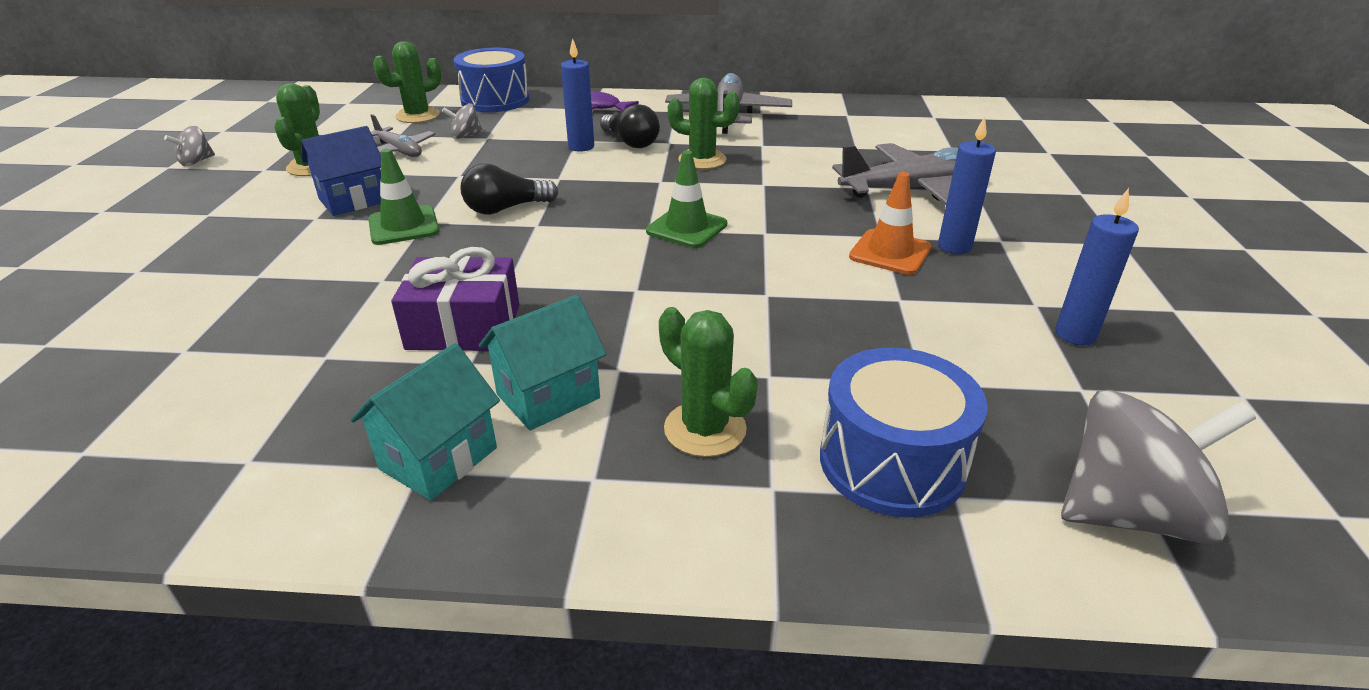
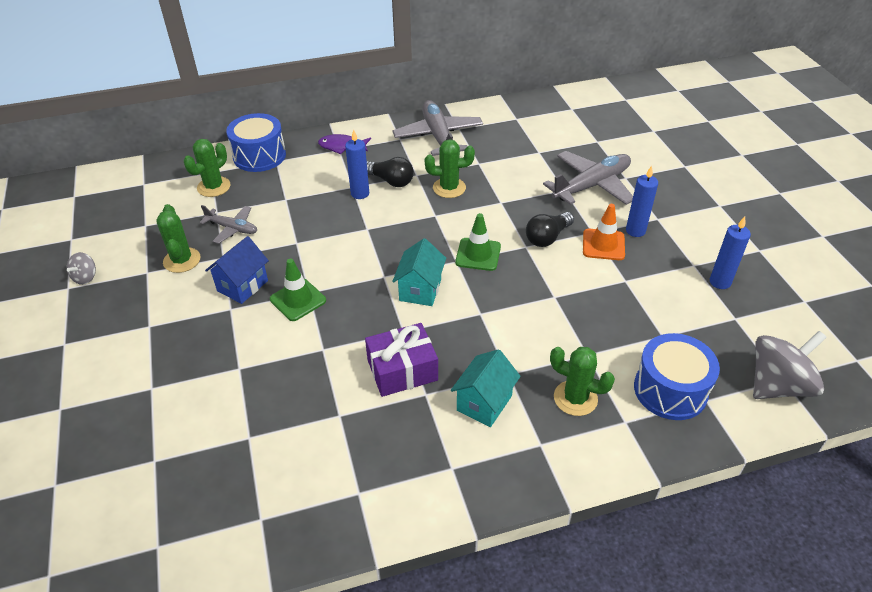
camera: 20 degrees left, 10 degrees up
turquoise house [350,343,500,501] -> turquoise house moved to [392,238,446,306]
grey spinning top [442,104,484,139] -> none
black light bulb [461,164,558,215] -> black light bulb moved to [526,212,574,247]

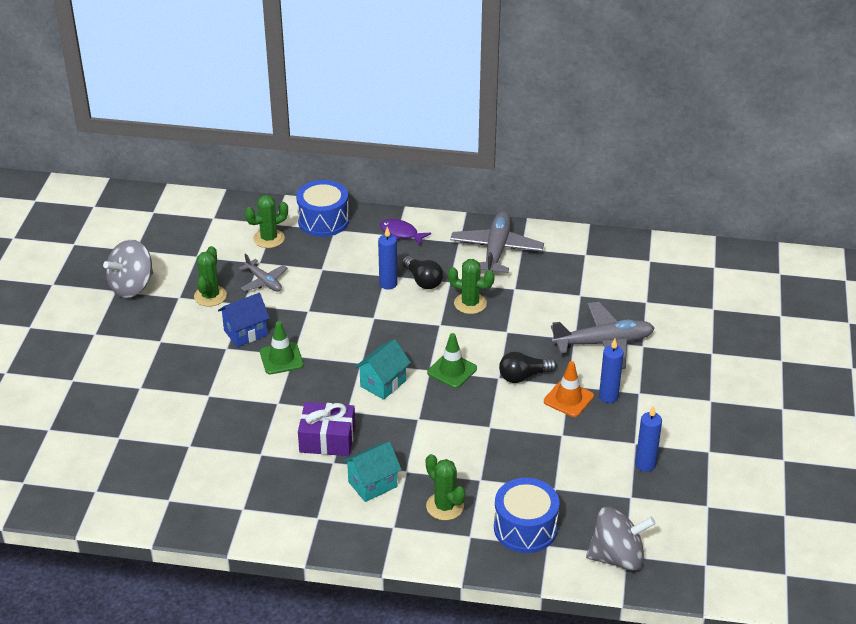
camera: 25 degrees right, 5 degrees down
grey spinning top [67,252,96,285] -> grey spinning top [103,239,153,298], size x2.10

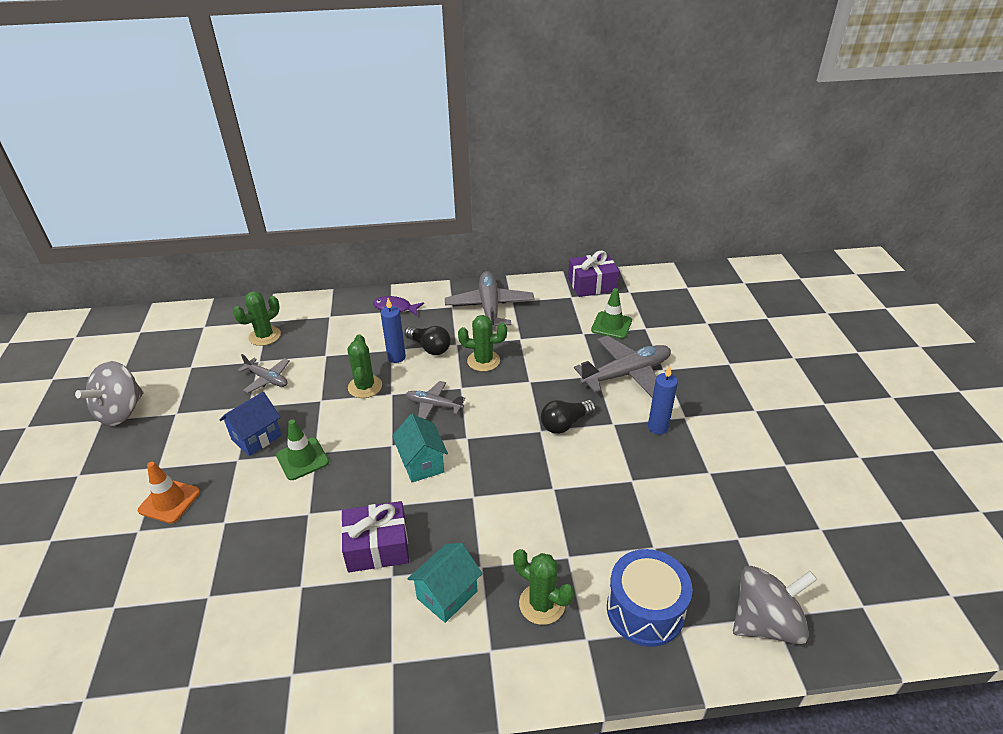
camera: 15 degrees left, 0 degrees up
green cactus [194,246,227,306] -> green cactus moved to [348,334,382,398]
blue drum [296,180,349,237] -> none
turquoise house [355,339,411,400] -> turquoise house turned 45 degrees counterclockwise [392,414,448,482]
green traffic cone [427,333,477,388] -> green traffic cone moved to [591,288,632,339]
orange traffic cone [544,361,594,417] -> orange traffic cone moved to [138,462,200,524]
blue candle [635,406,662,472] -> none
none -> grey plane [405,381,465,419]
none -> purple gift [568,251,619,297]

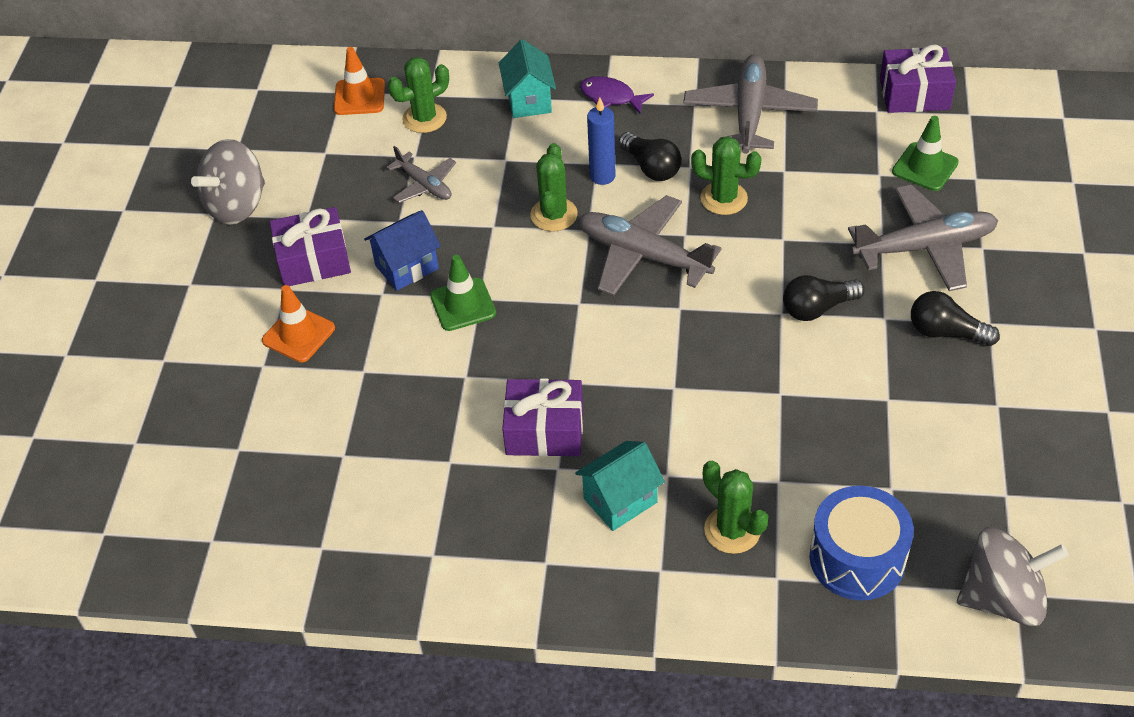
camera: 15 degrees right, 10 degrees up
turquoise house [392,414,448,482] -> turquoise house moved to [499,39,556,118]
grey plane [405,381,465,419] -> grey plane [578,195,722,296], size x1.77
blue candle [648,365,678,435] -> black light bulb [911,291,1000,346]
none -> purple gift [270,207,351,286]
none -> orange traffic cone [334,47,385,115]

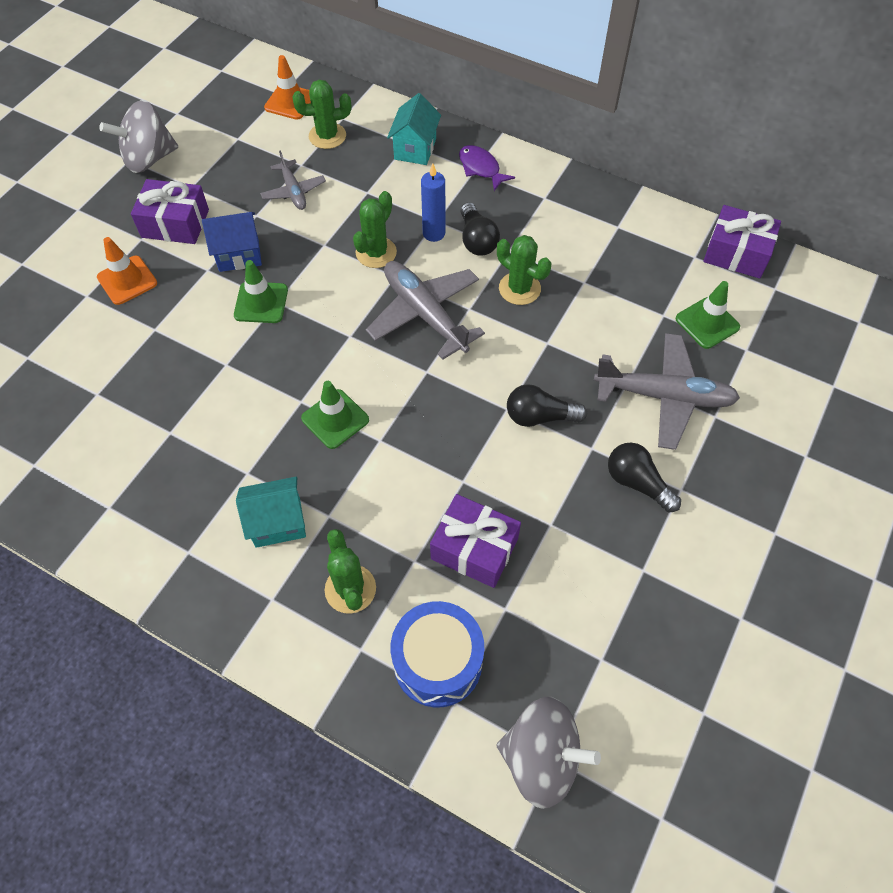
camera: 20 degrees right, 10 degrees up
purple gift [502,378,583,456] -> purple gift moved to [430,494,521,588]
grey plane [683,54,818,154] -> none
none -> green traffic cone [301,381,369,449]

